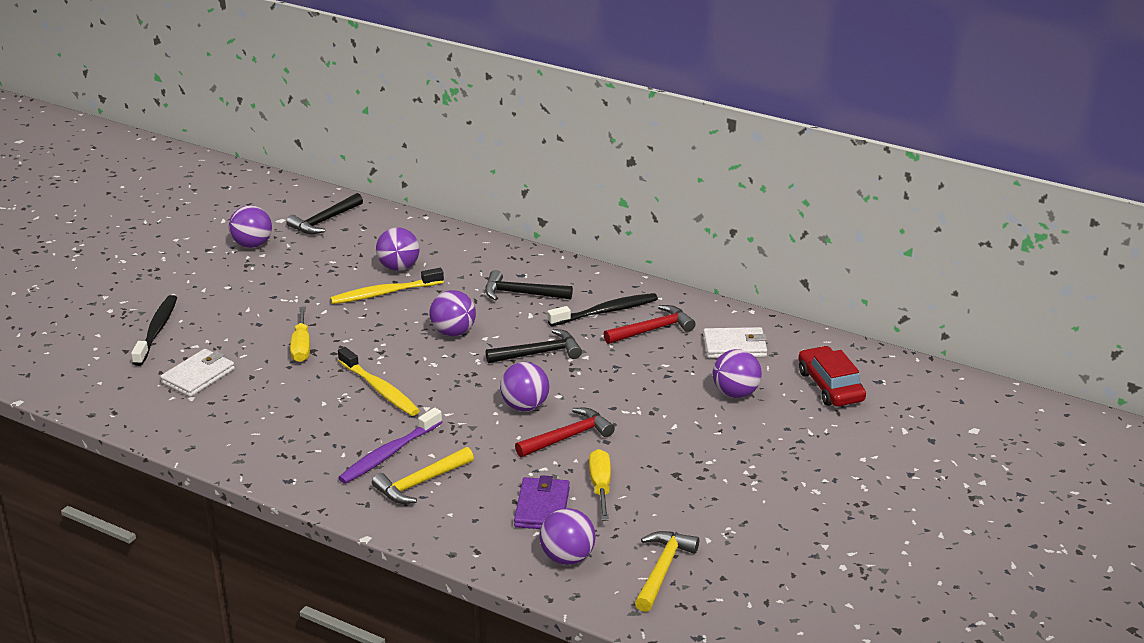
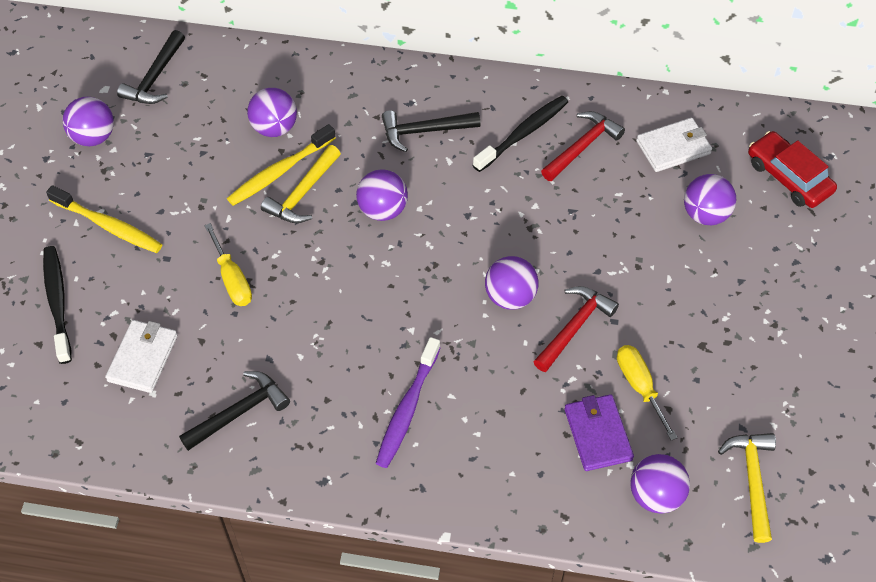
camera: 20 degrees left, 25 degrees up
yellow toothbrush [338,347,420,416] -> yellow toothbrush moved to [46,185,163,253]
yellow hammer [372,447,474,504] -> yellow hammer moved to [261,145,341,223]
black hammer [486,329,582,363] -> black hammer moved to [179,371,290,451]

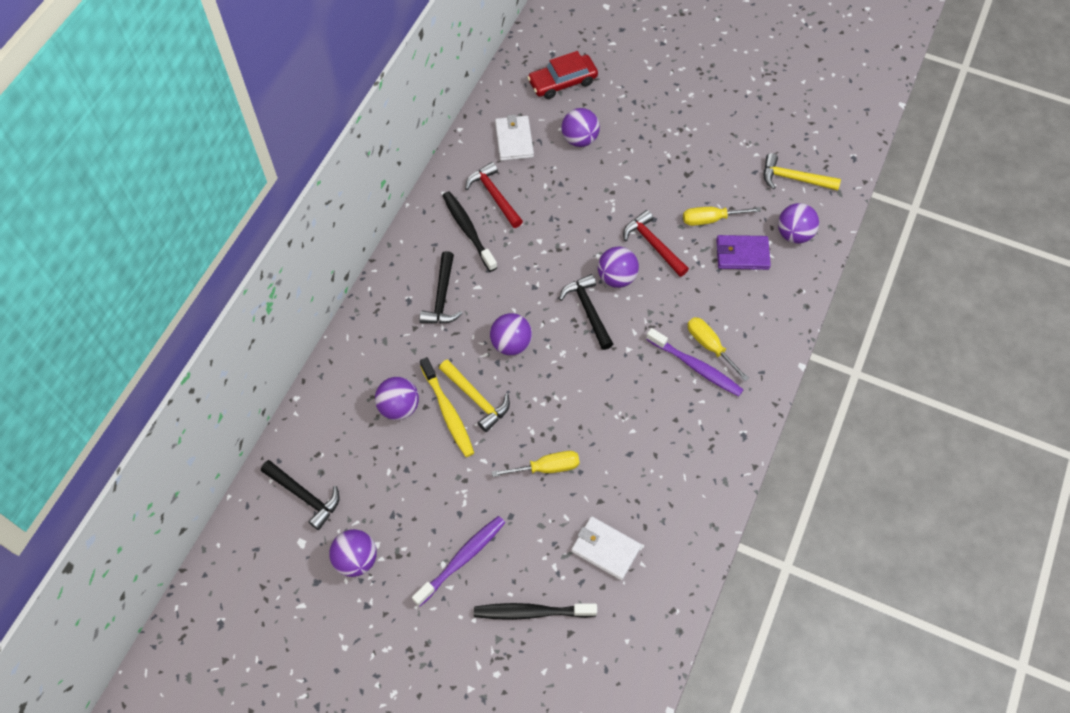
camera: 75 degrees left, 5 degrees up
yellow toothbrush [46,185,163,253] -> purple toothbrush [412,516,505,607]
black hammer [179,371,290,451] -> black hammer moved to [559,274,613,350]
none -> yellow screwdriver [688,317,749,381]

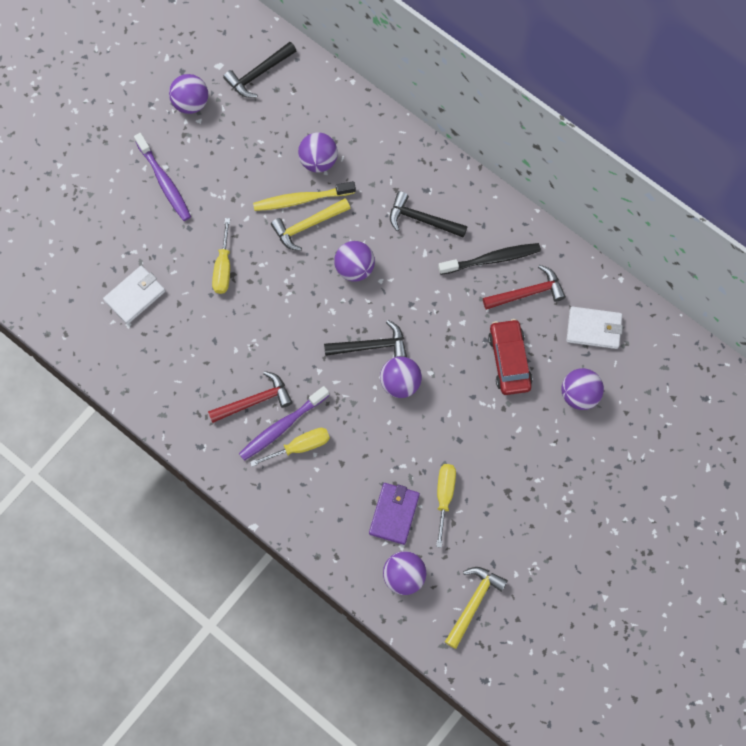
camera: 105 degrees right, 10 degrees up
black toothbrush [474,603,597,620] -> none
red car [527,51,598,99] -> red car moved to [488,319,532,395]
red hammer [623,210,689,277] -> red hammer moved to [208,371,293,423]

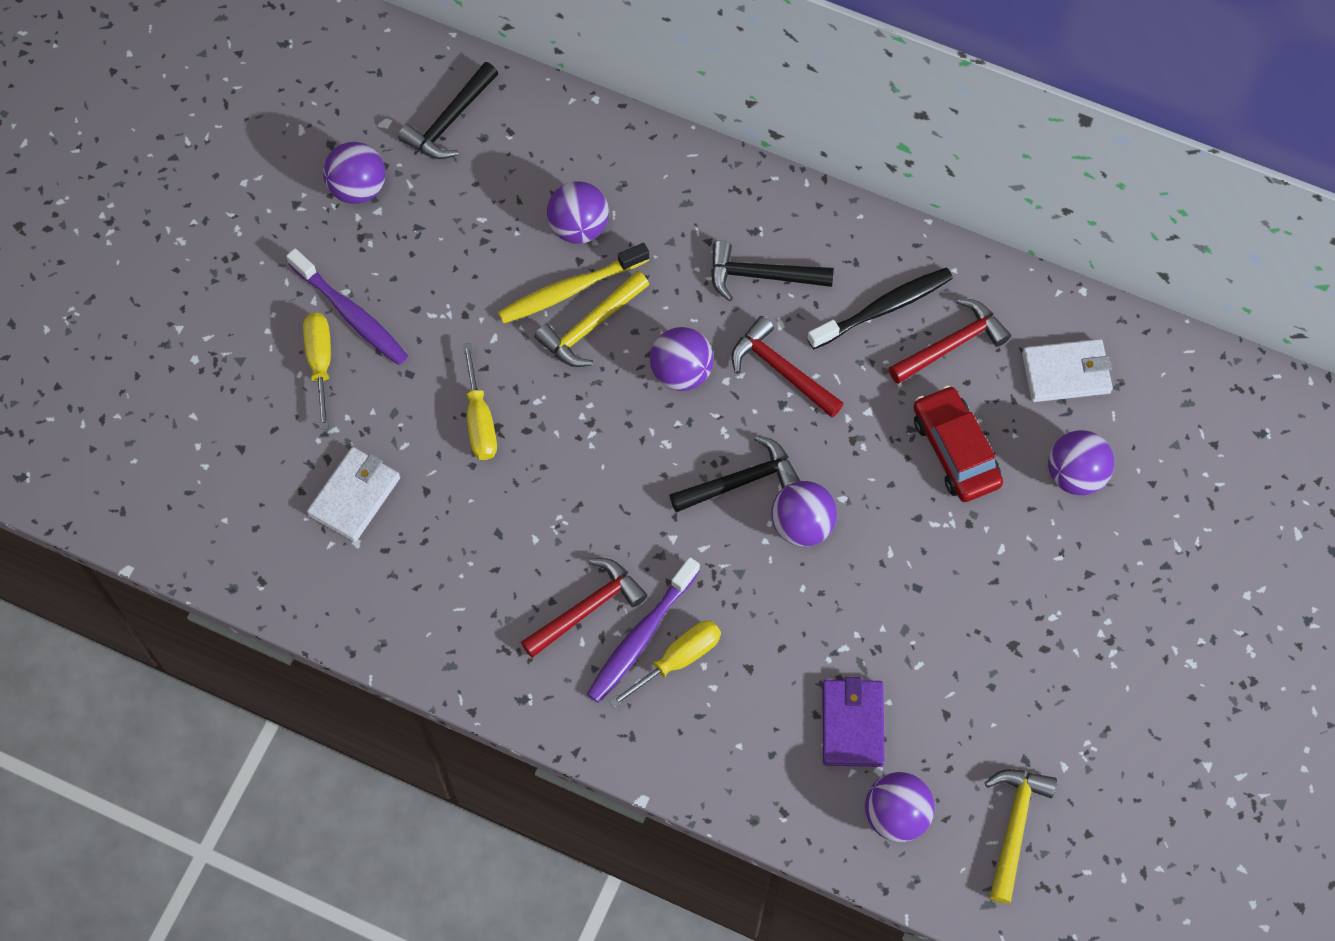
camera: 15 degrees left, 5 degrees down
yellow screwdriver [436,464,456,548] -> yellow screwdriver moved to [303,313,331,430]
none -> red hammer [731,316,844,418]

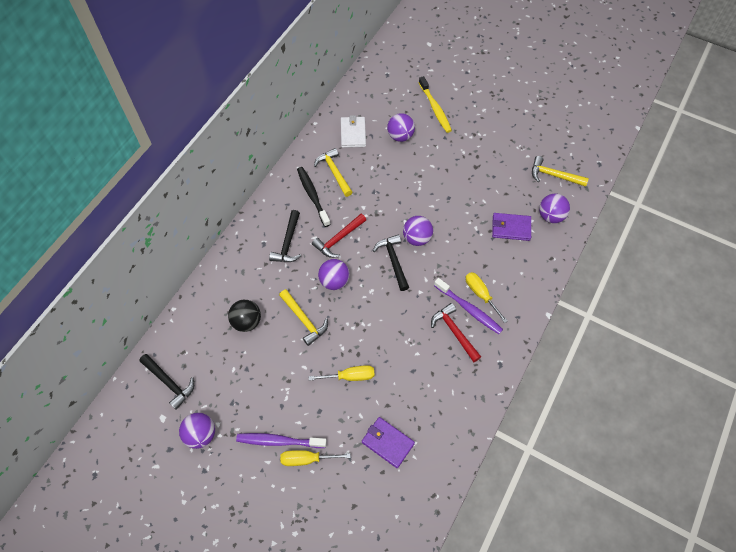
camera: 85 degrees left, 5 degrees down
purple toothbrush [286,248,408,365] -> purple toothbrush turned 135 degrees counterclockwise [236,433,327,448]
white wallet [307,447,400,542] -> purple wallet [362,417,415,468]
yellow toothbrush [498,243,649,324] -> yellow toothbrush moved to [419,76,452,133]
purple ball [547,181,609,244] -> black ball [228,300,261,332]
red hammer [889,298,1011,384] -> yellow hammer [314,148,353,197]
red car [913,385,1003,502] -> none

